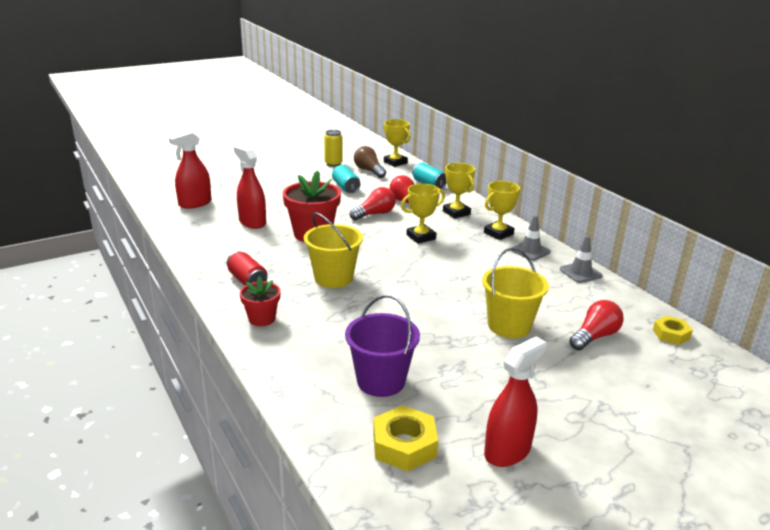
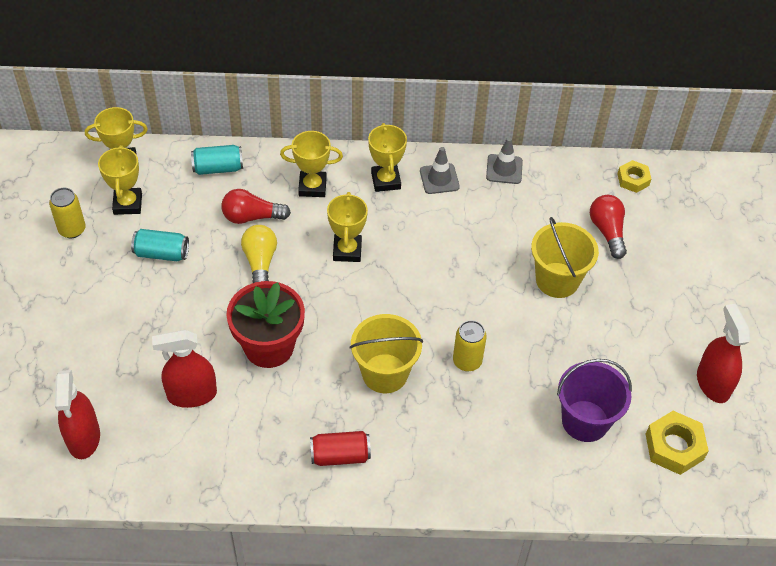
camera: 60 degrees left, 25 degrees up
red flower pot [240,276,280,326] -> none
red light bulb [350,187,396,220] -> yellow light bulb [241,225,277,283]
brown light bulb [354,146,386,178] -> yellow trophy [98,145,142,215]
none -> yellow can [453,320,487,372]

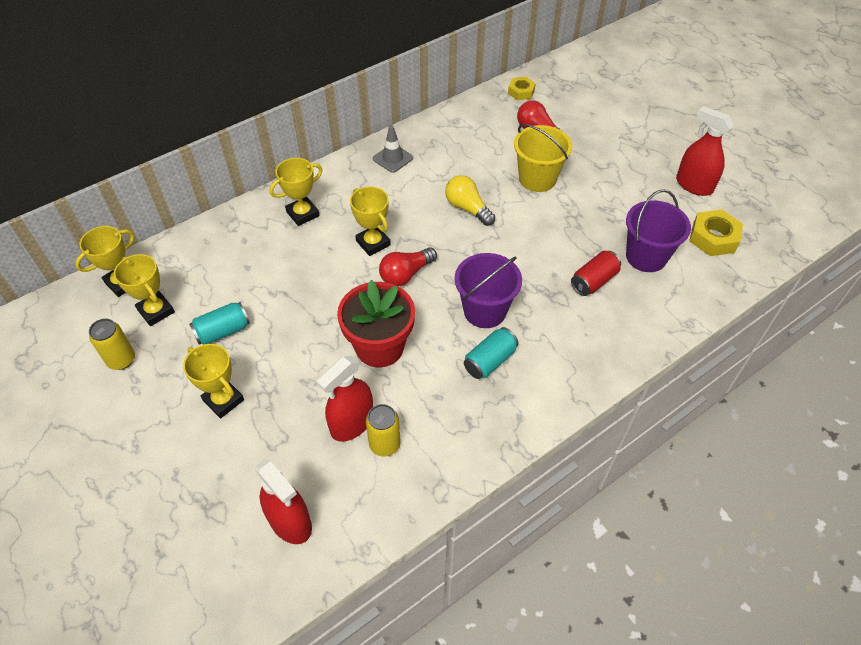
camera: 35 degrees left, 0 degrees up
turquoise can [191,145,243,175] -> turquoise can moved to [464,327,519,379]
red light bulb [222,189,291,224] -> red light bulb moved to [379,247,437,286]
yellow light bulb [241,225,277,283] -> yellow light bulb moved to [445,175,495,226]
red can [310,431,371,466] -> red can moved to [571,251,621,296]
yellow bucket [350,314,423,393] -> purple bucket [455,253,522,328]
yellow trophy [368,123,407,192] -> yellow trophy moved to [183,344,244,418]
yellow can [453,320,487,372] -> yellow can moved to [366,404,401,457]
grey traffic cone [486,137,523,184] -> none

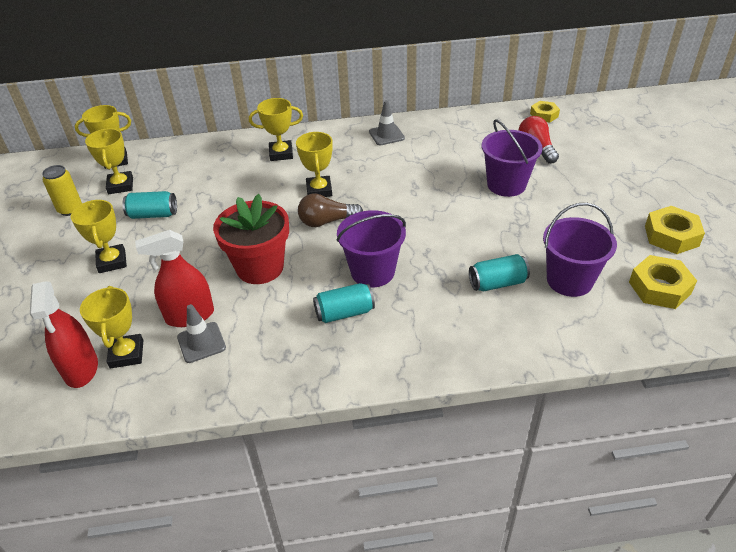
camera: 30 degrees right, 10 degrees down
yellow can [366,404,401,457] -> grey traffic cone [177,304,226,363]
red light bulb [379,247,437,286] -> brown light bulb [298,194,363,227]
yellow light bulb [445,175,495,226] -> none
yellow bucket [514,124,572,192] -> purple bucket [482,119,543,197]
red can [571,251,621,296] -> turquoise can [469,254,530,291]
red spray bottle [676,106,733,196] -> yellow nut [645,206,705,254]
none -> yellow trophy [80,286,143,369]

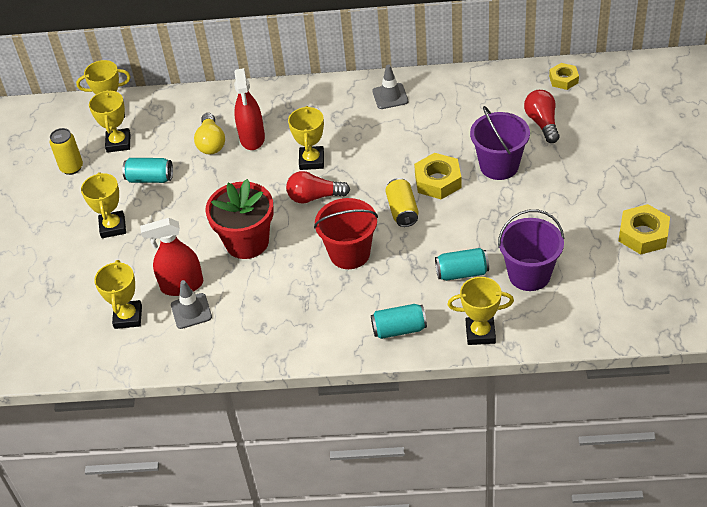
camera: 10 degrees right, 5 degrees up
red spray bottle [30,281,98,388] -> red spray bottle moved to [234,68,265,150]
yellow trophy [249,98,303,161] -> yellow trophy moved to [448,277,514,345]
brown light bulb [298,194,363,227] -> red light bulb [286,171,350,204]
turquoise can [313,283,375,323] -> turquoise can moved to [371,304,427,339]
purple bucket [337,210,406,288] -> red bucket [314,198,378,269]
yellow nut [629,255,697,309] -> yellow nut moved to [414,153,462,200]
none -> yellow light bulb [194,113,225,154]
none -> yellow can [385,178,419,227]

